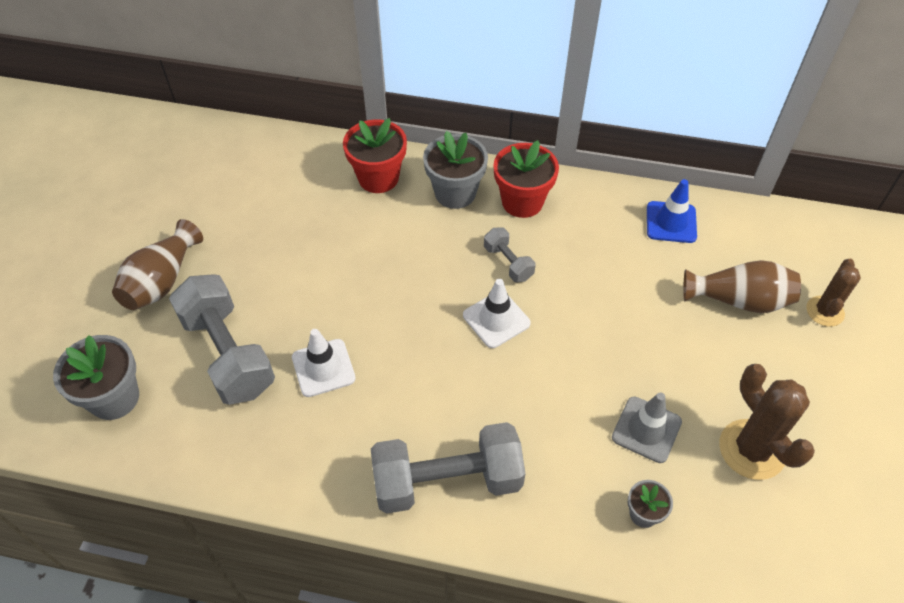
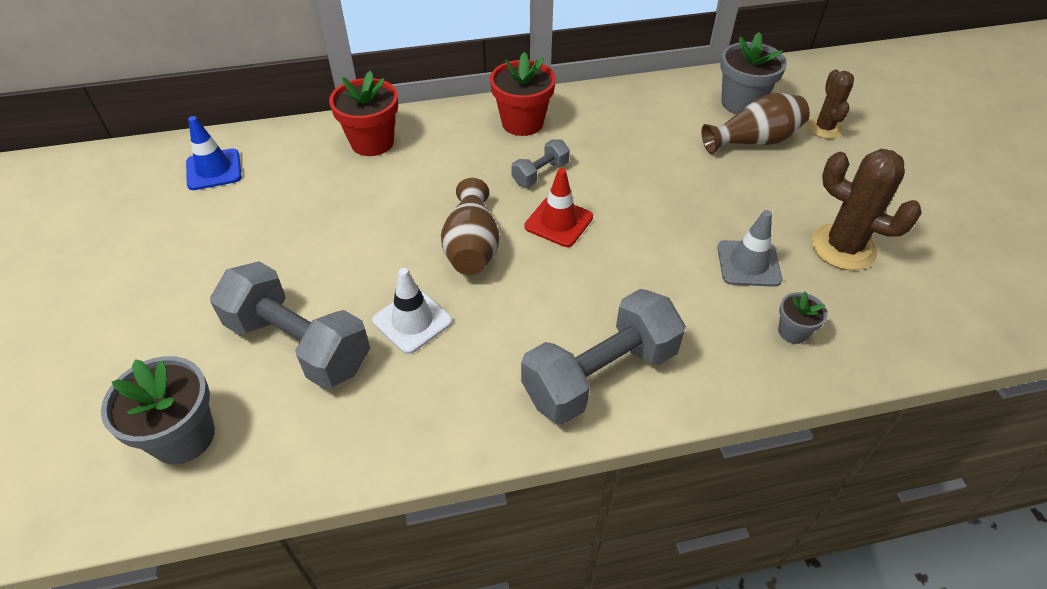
camera: 25 degrees left, 5 degrees down
brown vase [112,219,203,310] -> brown vase moved to [441,178,500,275]
grey flower pot [423,131,488,209] -> grey flower pot moved to [720,32,787,114]
white traffic cone [463,279,531,348] -> red traffic cone [525,168,593,247]
grey dumbbell [484,227,535,282] -> grey dumbbell turned 75 degrees counterclockwise [511,140,570,187]
blue traffic cone [647,179,697,243] -> blue traffic cone moved to [186,116,242,190]

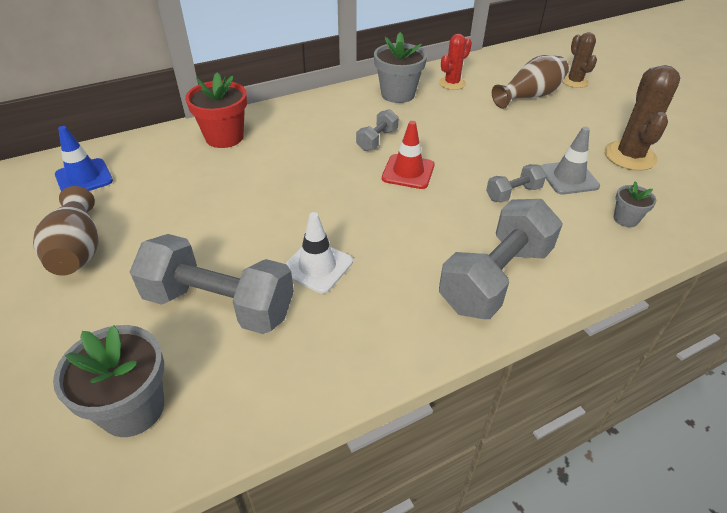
camera: 15 degrees left, 5 degrees down
brown vase [441,178,500,275] -> brown vase moved to [33,186,99,275]
red flower pot [490,52,556,136] -> none
grey flower pot [720,32,787,114] -> grey flower pot moved to [374,32,427,103]
brown cactus [811,149,922,270] -> brown cactus turned 75 degrees clockwise [604,65,680,171]
none -> red cactus [439,34,472,90]
none -> grey dumbbell [486,164,546,202]

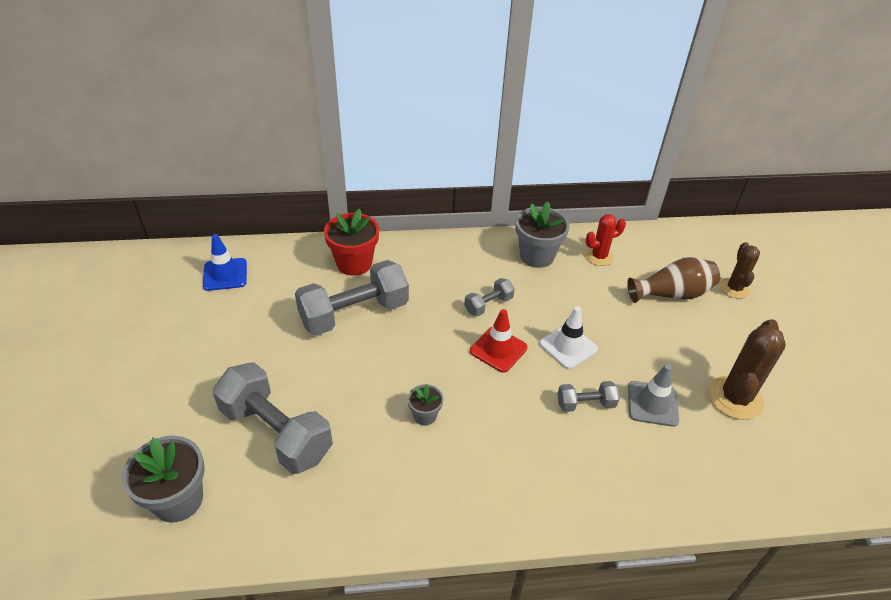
camera: 20 degrees right, 0 degrees up
brown vase [33,186,99,275] -> none
white traffic cone [285,212,353,294] -> white traffic cone moved to [539,306,598,369]
grey dumbbell [439,199,563,319] -> grey dumbbell moved to [295,260,409,336]
grey flower pot [614,181,656,227] -> grey flower pot moved to [408,384,443,426]

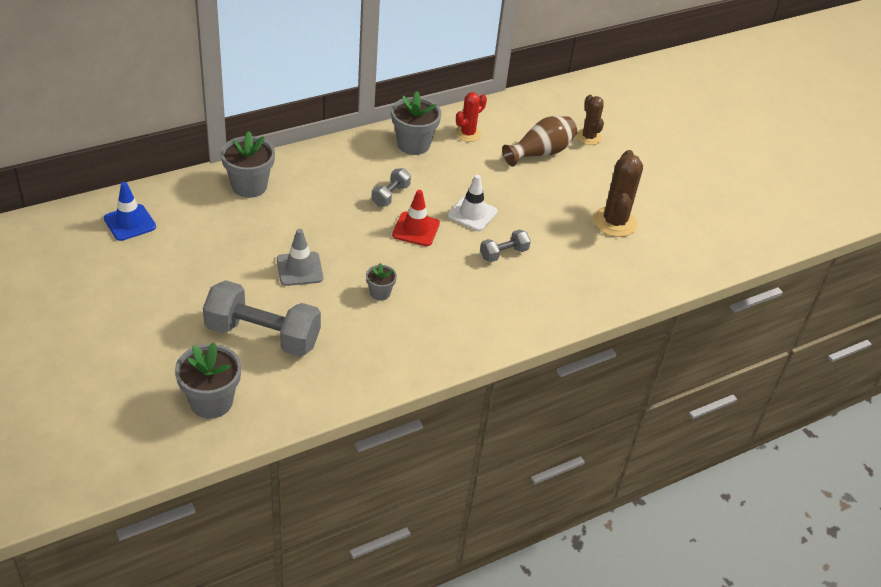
camera: 25 degrees left, 0 degrees up
grey dumbbell [295,260,409,336] -> none
red flower pot [324,208,379,276] -> grey flower pot [221,131,275,198]
grey traffic cone [628,364,679,427] -> grey traffic cone moved to [277,229,323,286]

